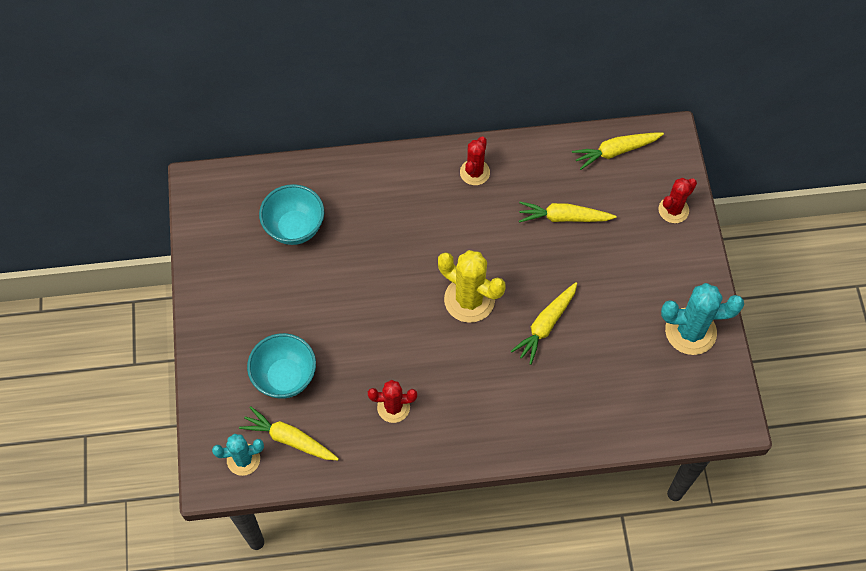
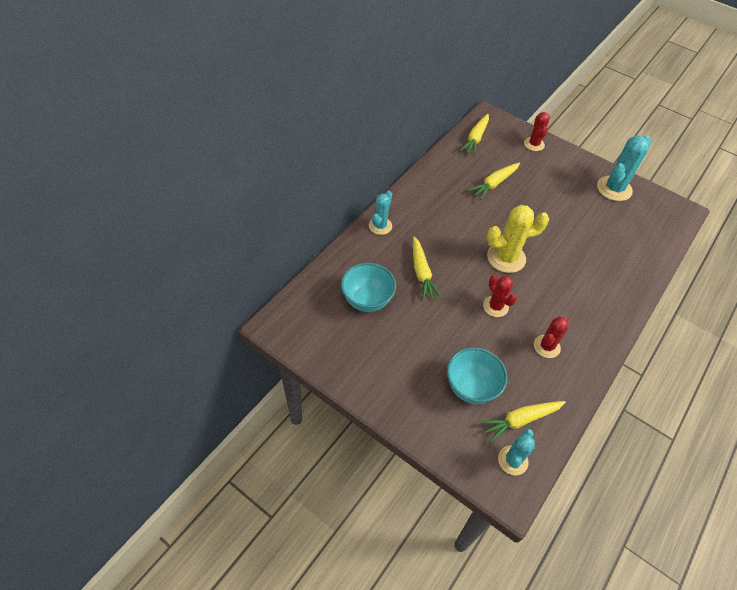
camera: 50 degrees left, 10 degrees down
red cactus [460,136,490,185] -> red cactus moved to [483,275,517,317]
yellow carrot [511,282,577,365] -> yellow carrot moved to [413,236,442,300]
none -> turquoise cactus [369,191,392,235]

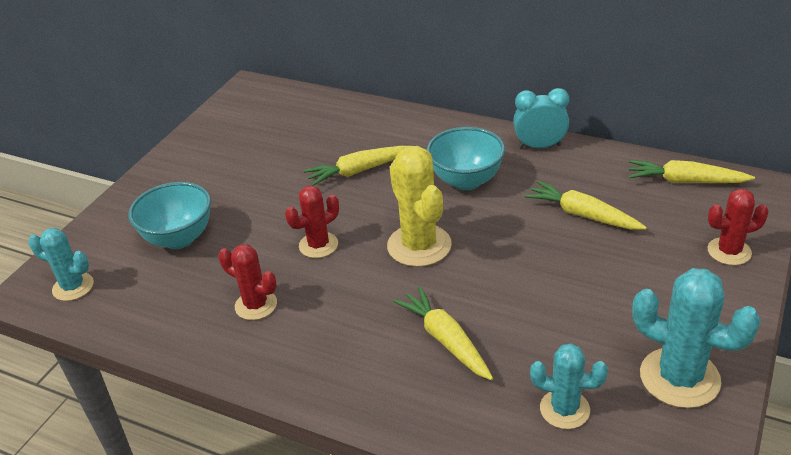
camera: 85 degrees right, 15 degrees down
turquoise bowl [341,263,396,312] -> turquoise bowl moved to [427,127,505,190]
turquoise cactus [369,191,392,235] -> turquoise cactus moved to [530,343,608,429]
yellow carrot [480,401,566,442] -> yellow carrot moved to [393,286,493,380]
none -> turquoise clock [513,88,569,149]

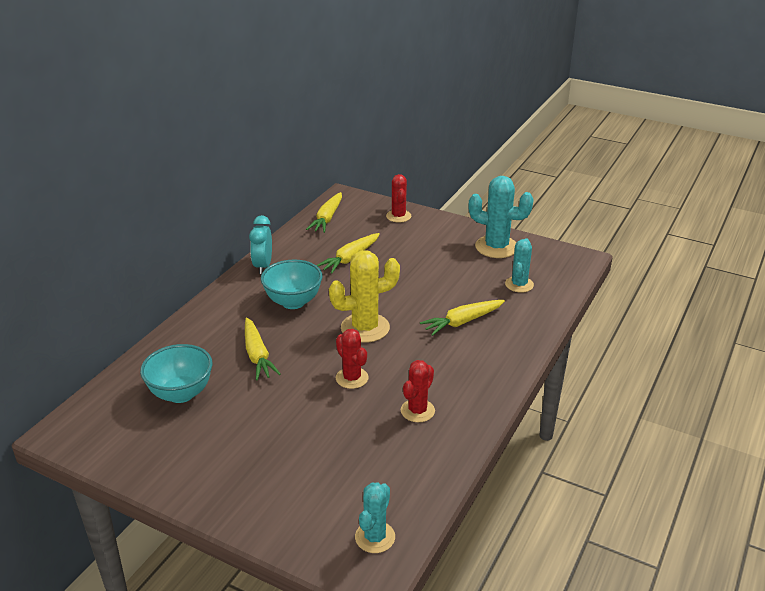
camera: 90 degrees left, 5 degrees down
turquoise bowl [128,182,211,249] -> turquoise bowl moved to [140,344,213,403]
turquoise cactus [632,268,761,408] -> turquoise cactus turned 75 degrees clockwise [468,176,534,258]

